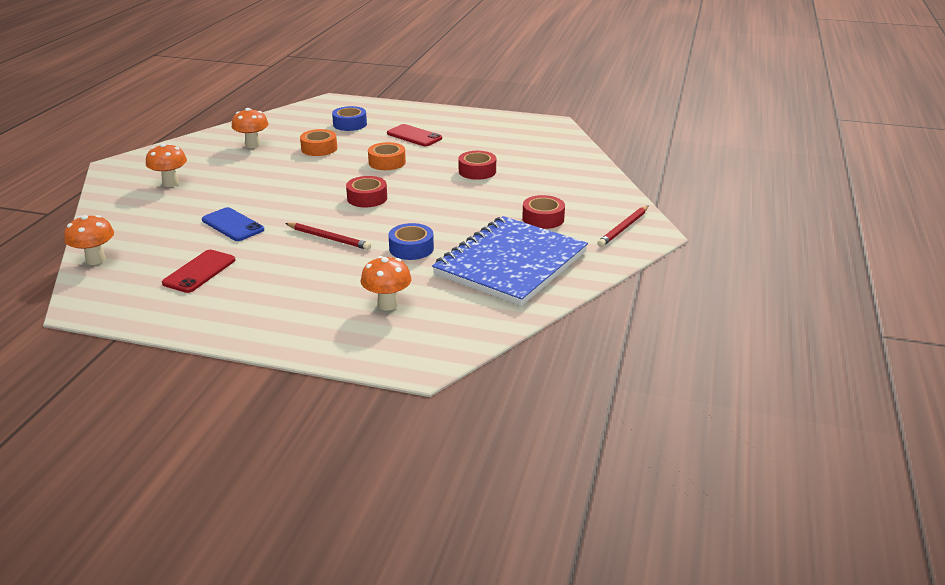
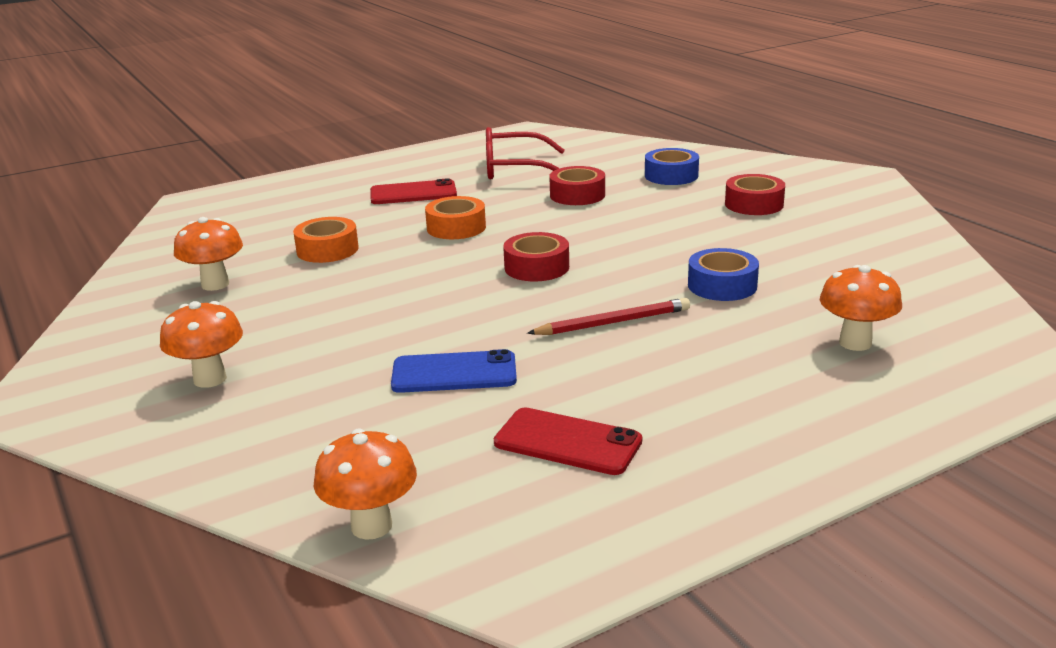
camera: 45 degrees left, 5 degrees down
red phone [162,250,235,293] -> red phone turned 45 degrees counterclockwise [494,408,642,475]
blue tape [332,106,367,131] -> blue tape moved to [645,148,699,185]
blue notebook [432,216,588,306] -> none
red pencil [597,206,648,247] -> none
none -> red glasses [486,127,565,180]

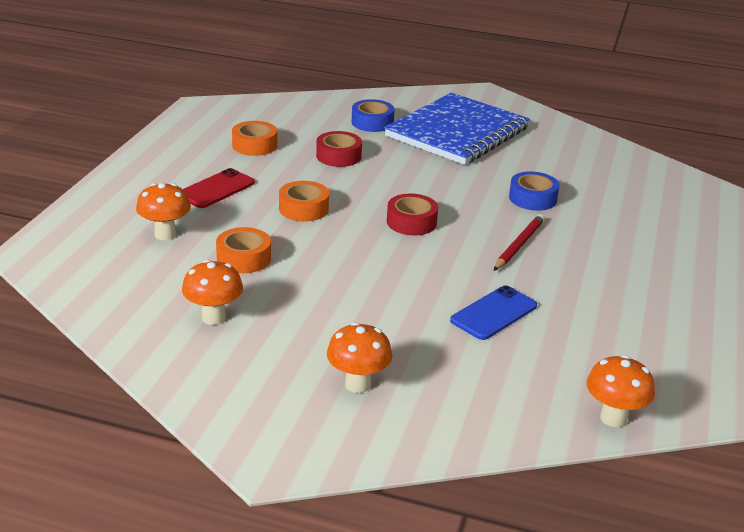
camera: 45 degrees left, 5 degrees up
red glasses [486,127,565,180] -> orange tape [232,121,277,156]
red phone [494,408,642,475] -> none
red tape [725,174,785,215] -> blue notebook [384,93,530,165]
orange mushroom [820,265,902,351] -> orange mushroom moved to [136,183,191,240]

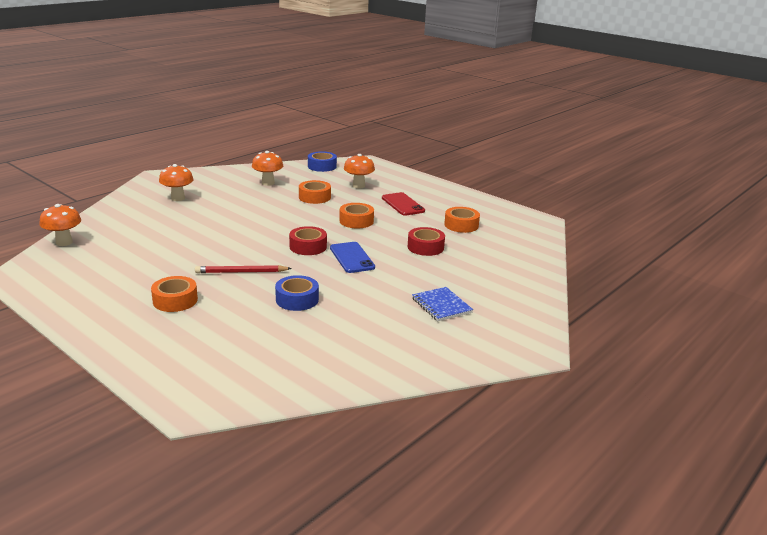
camera: 115 degrees right, 5 degrees down
blue tape [352,99,395,132] -> blue tape moved to [308,151,337,172]
blue notebook [384,93,530,165] -> blue notebook [412,287,473,321], size x0.43
blue phone [450,285,537,340] -> blue phone moved to [330,242,375,273]
red pencil [494,214,545,271] -> red pencil turned 120 degrees clockwise [195,265,292,273]
none -> orange tape [151,276,198,312]

